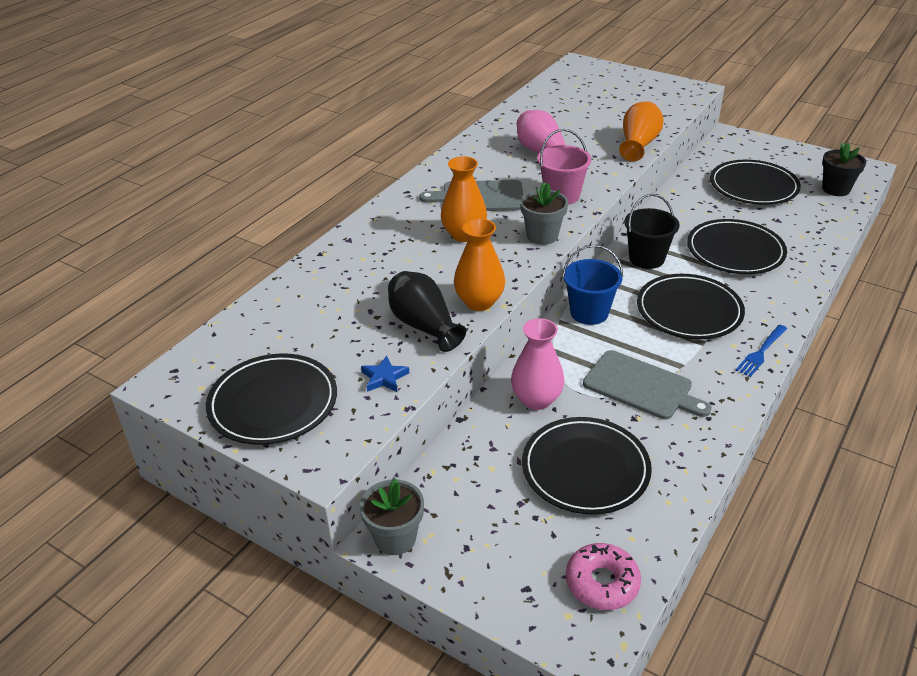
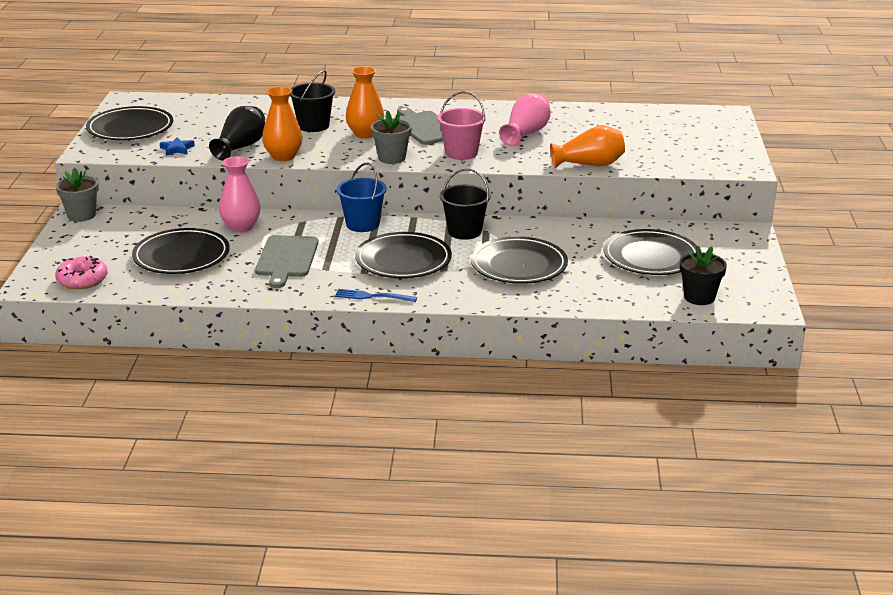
camera: 60 degrees right, 10 degrees down
none -> black bucket [290,70,335,132]

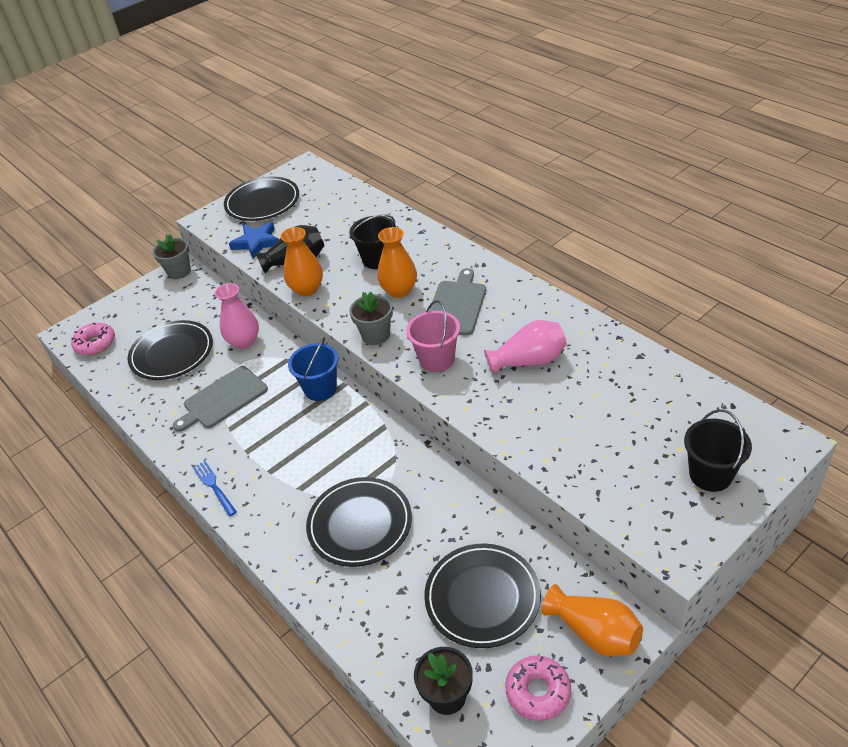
camera: 50 degrees right, 15 degrees up
blue star [160,137,195,156] -> blue star [229,222,279,259], size x1.63
black plate [355,232,452,278] -> none
black bucket [440,168,490,240] -> black bucket moved to [684,409,752,492]
orange vase [550,126,625,168] -> orange vase moved to [542,584,643,657]
none -> pink donut [505,655,571,721]

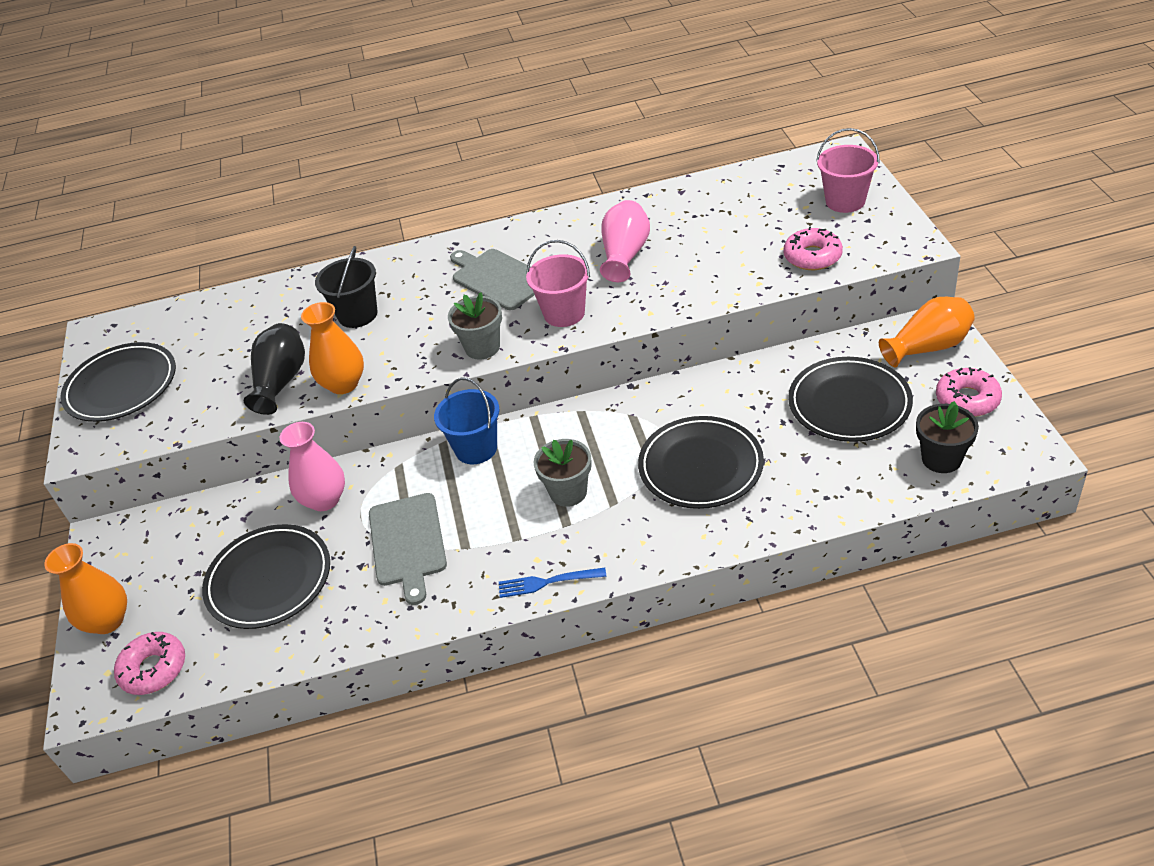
camera: 60 degrees left, 0 degrees up
grey flower pot [153,235,191,279] -> grey flower pot moved to [533,439,592,507]
blue star [229,222,279,259] -> none
orange vase [377,227,417,298] -> orange vase moved to [44,543,127,634]
black bucket [684,409,752,492] -> pink bucket [816,128,879,213]
none -> pink donut [784,227,843,270]

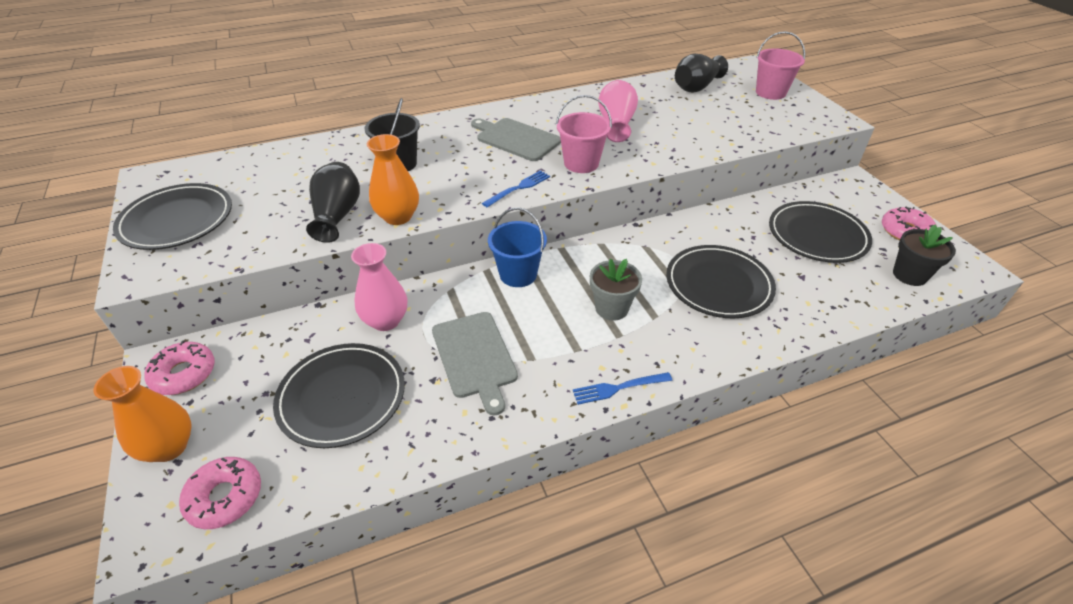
camera: 15 degrees left, 0 degrees up
grey flower pot [448,292,502,360] -> blue fork [482,170,550,207]
pink donut [784,227,843,270] -> pink donut moved to [144,341,215,395]
orange vase [879,297,975,367] -> none
none -> black vase [675,54,728,92]

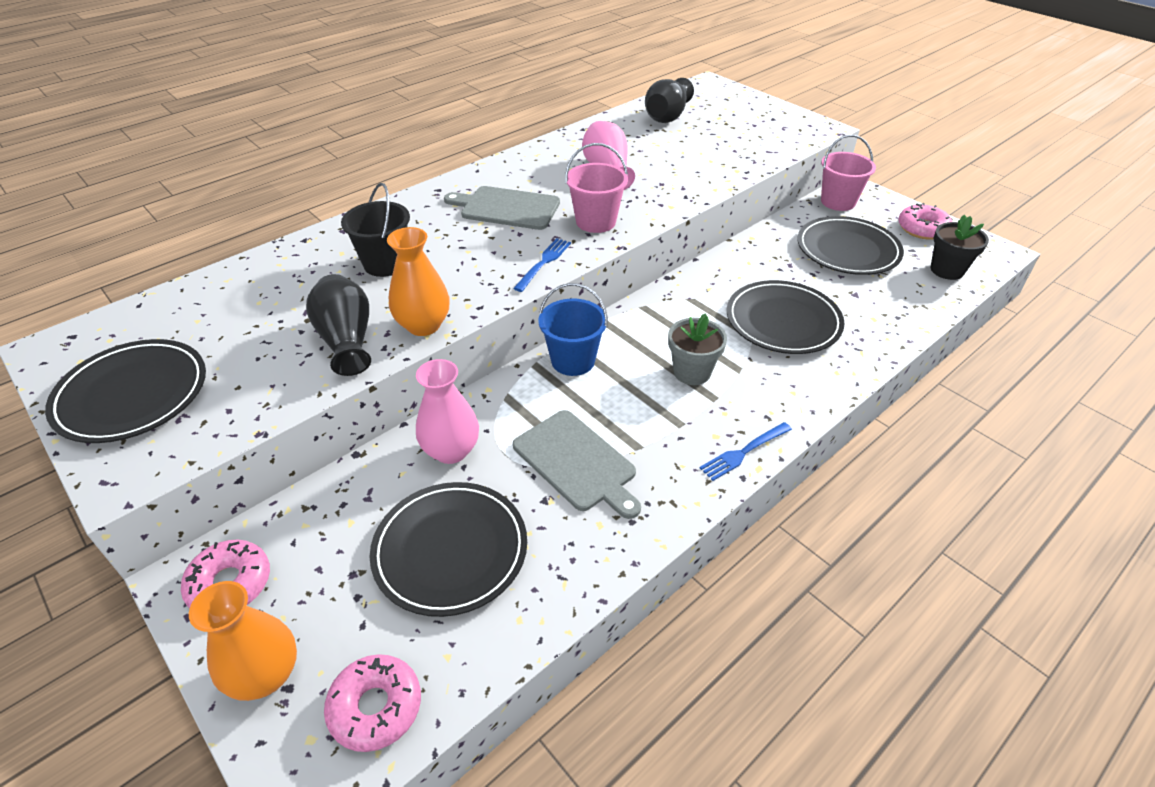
camera: 20 degrees left, 0 degrees up
pink bucket [756,31,805,100] -> pink bucket moved to [821,135,876,211]

